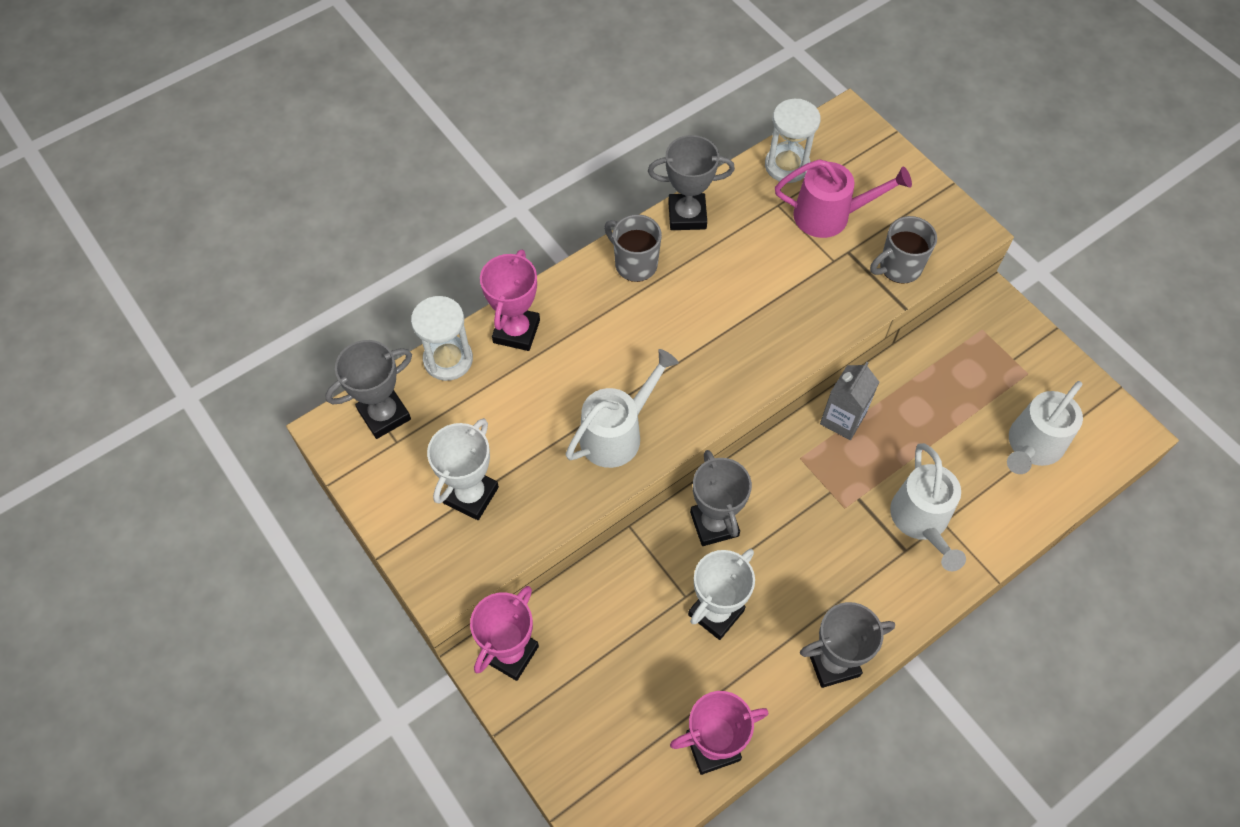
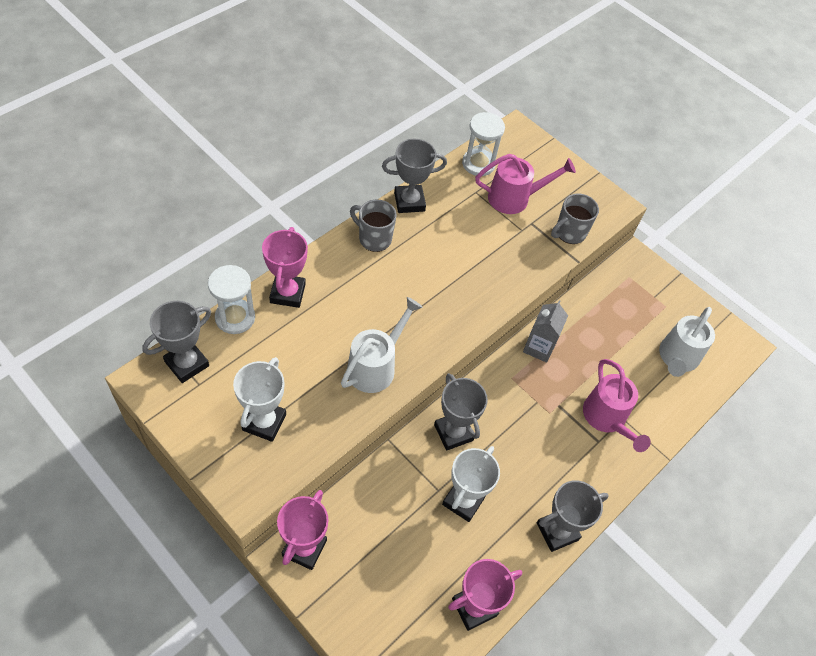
camera: 15 degrees left, 5 degrees down
white watering can [890,443,966,571] -> pink watering can [583,359,651,452]

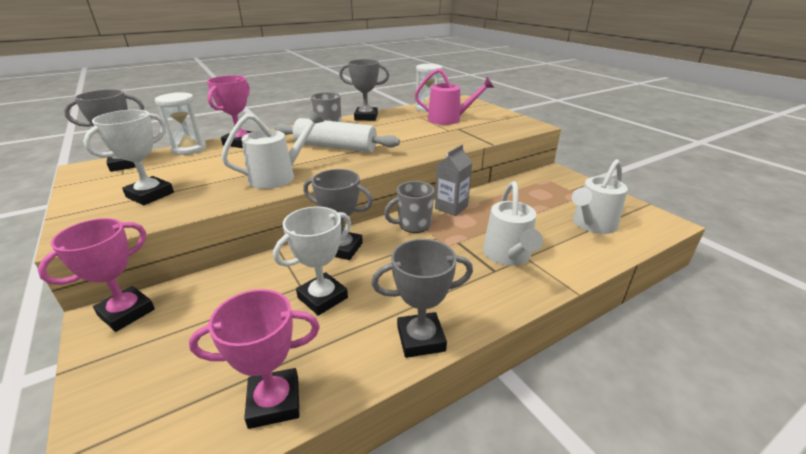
camera: 20 degrees right, 25 degrees down
grey trophy [434,373,488,450] -> grey trophy turned 60 degrees counterclockwise [303,169,373,260]
grey mug [551,193,599,244] -> grey mug moved to [384,181,435,233]
pink watering can [583,359,651,452] -> white watering can [483,181,543,266]
none -> white rolling pin [274,118,400,153]

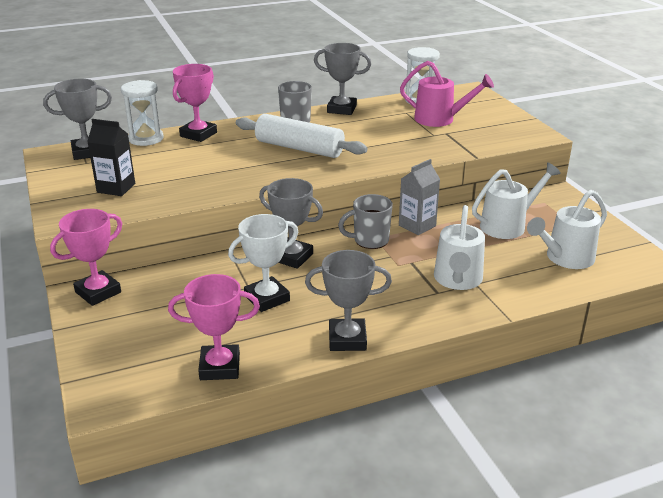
camera: 10 degrees right, 0 degrees up
white trophy [83,110,174,205] -> black carton [87,119,135,196]
white watering can [221,110,324,189] -> white watering can moved to [472,162,561,239]

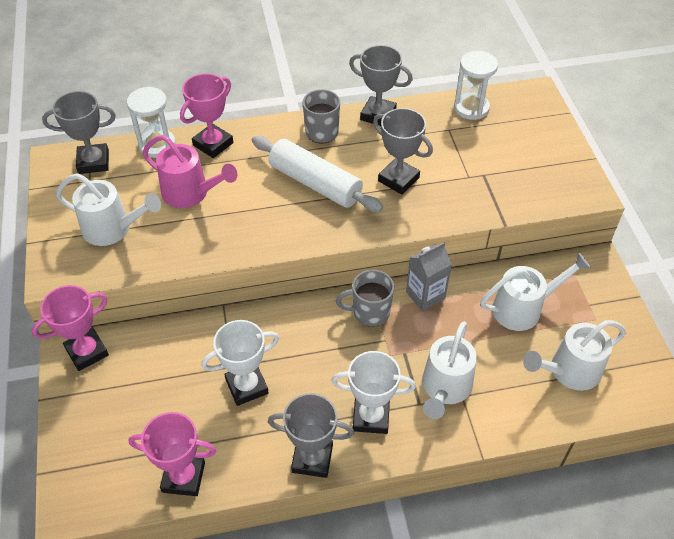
camera: 10 degrees right, 20 degrees up
black carton [87,119,135,196] -> white watering can [56,173,161,246]
grey trophy [259,178,323,269] -> grey trophy moved to [373,108,433,195]
pink watering can [400,61,494,127] -> pink watering can moved to [143,135,237,208]
none -> white trophy [331,351,416,434]

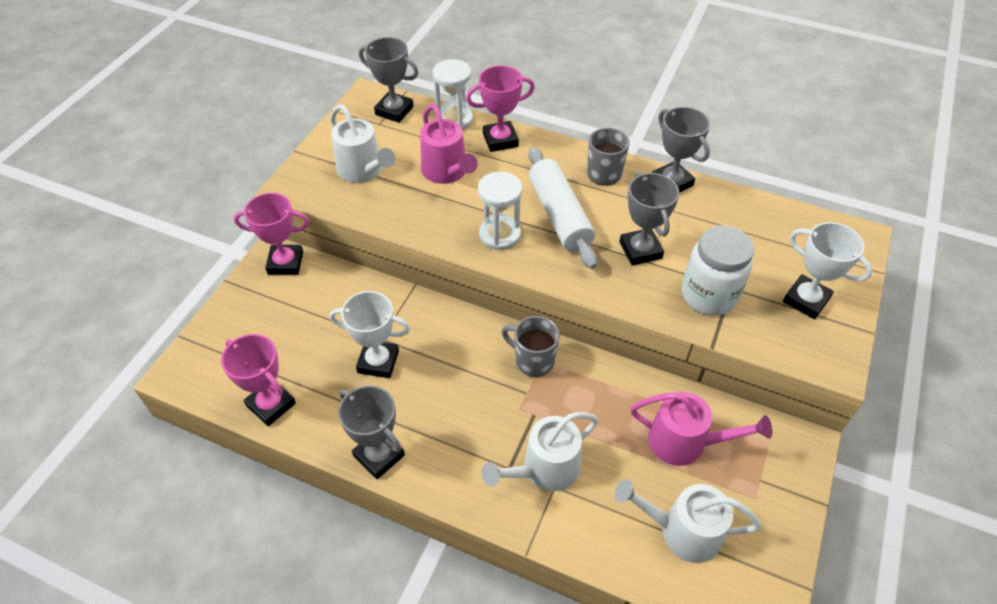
camera: 35 degrees right, 0 degrees up
white trophy [331,351,416,434] -> white trophy moved to [783,222,873,319]
grey carton [406,242,452,311] -> none
white hourglass [454,51,498,120] -> white hourglass moved to [478,171,522,250]
white watering can [480,253,591,331] -> pink watering can [630,392,772,466]
none -> white jar [682,225,754,316]

